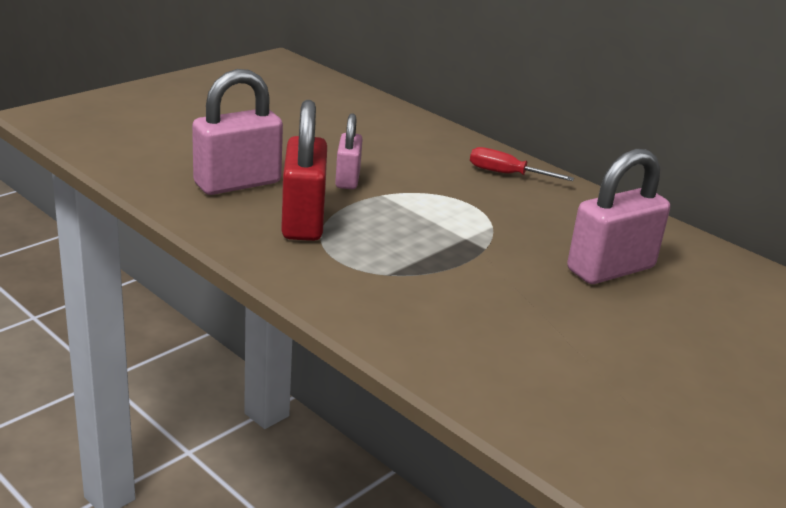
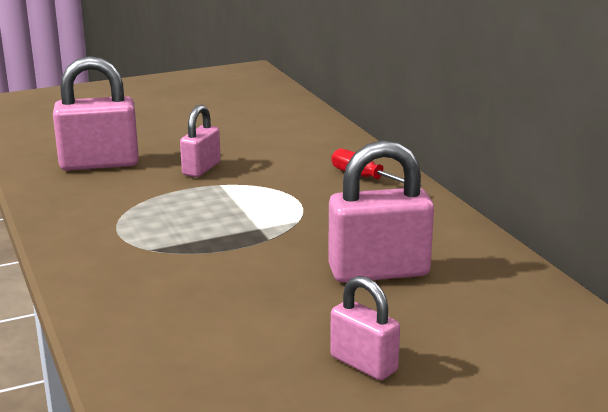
camera: 25 degrees right, 5 degrees down
red padlock [281,100,327,241] -> none
none -> pink padlock [330,276,400,380]

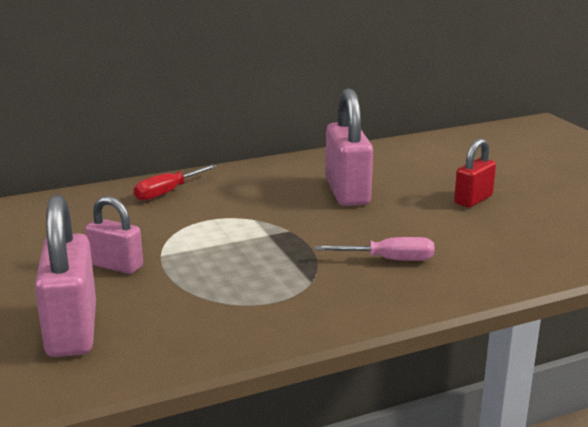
camera: 90 degrees left, 0 degrees up
pink padlock [330,276,400,380] -> red padlock [454,138,496,207]
none -> pink screwdriver [315,237,435,261]

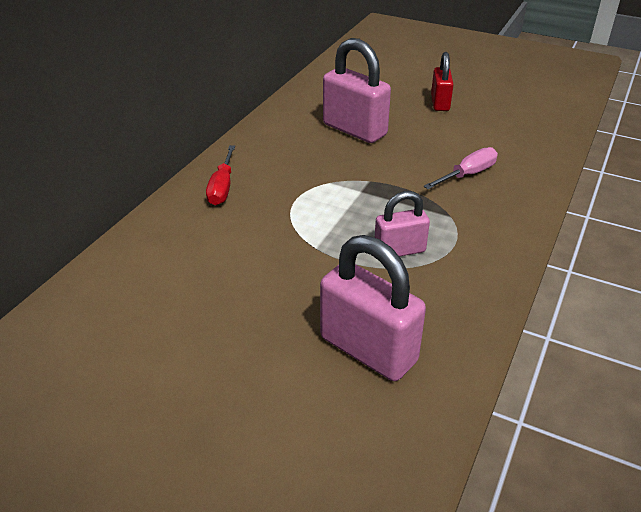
camera: 40 degrees left, 15 degrees up
pink padlock [85,196,143,274] -> pink padlock moved to [375,191,430,257]

